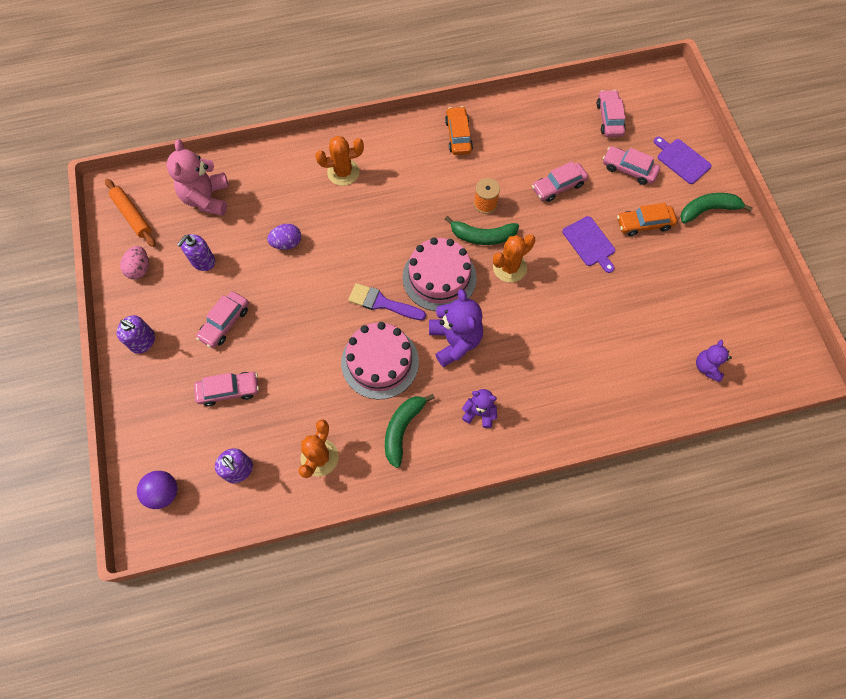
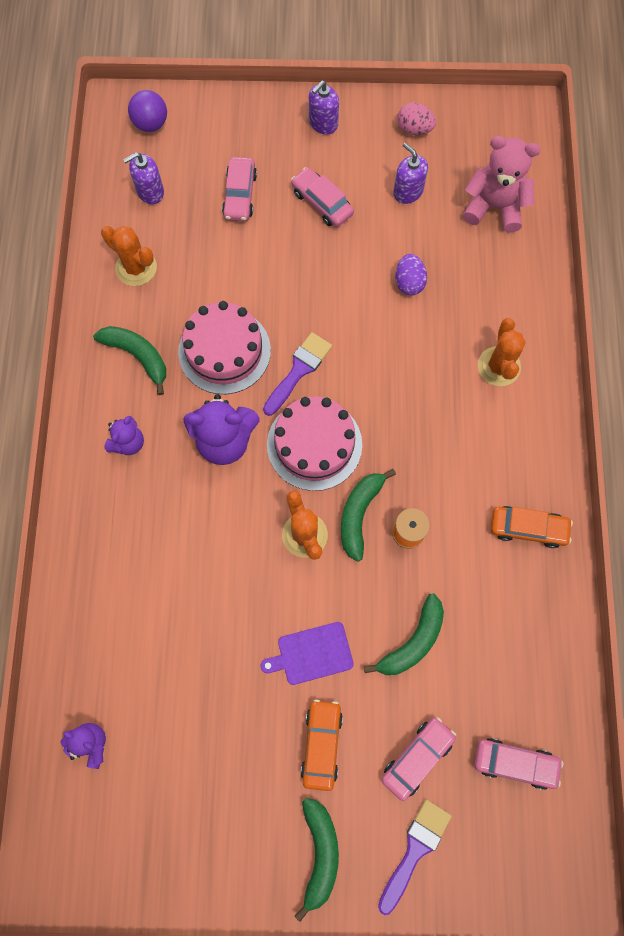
camera: 105 degrees right, 5 degrees up
orange rolling pin [105,179,156,247] -> none
pink car [532,161,588,202] -> green banana [364,594,444,675]
purple cutting board [654,137,712,184] -> purple brush [378,799,452,915]

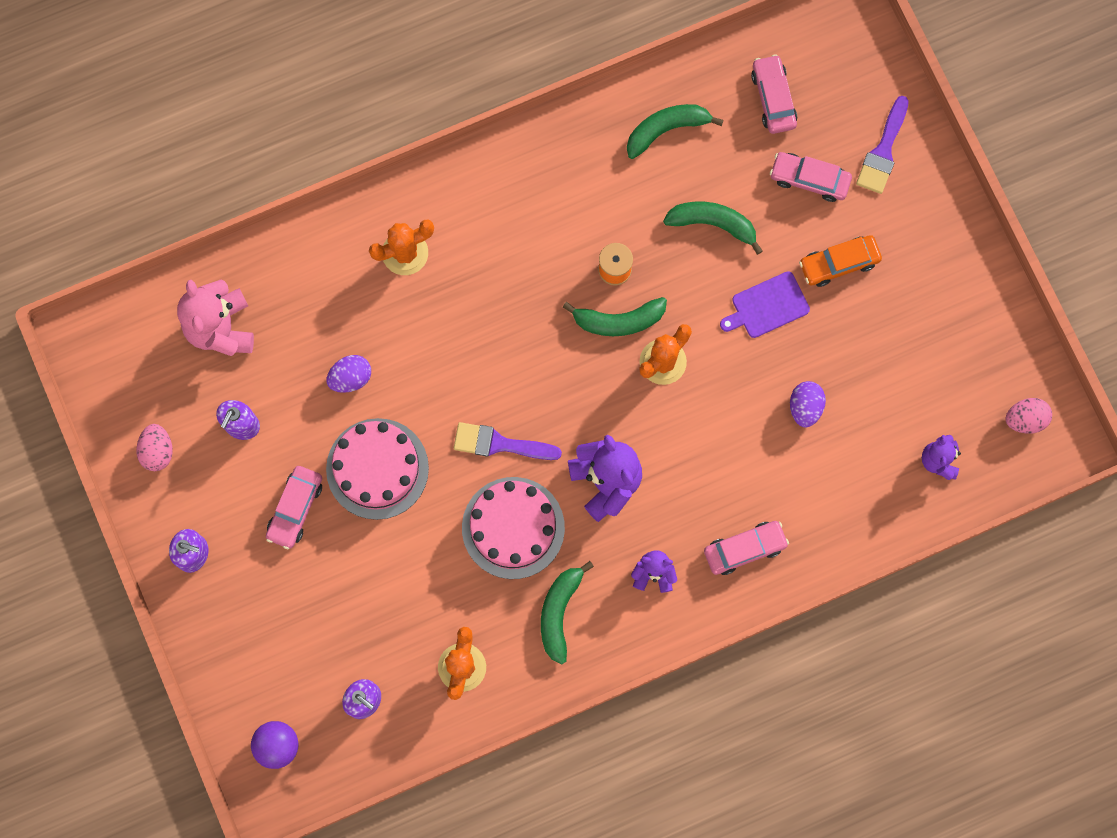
camera: 115 degrees left, 5 degrees up
pink car [222,157,257,221] -> pink car moved to [704,521,789,575]
purple cutting board [261,622,354,685] -> purple cutting board turned 105 degrees clockwise [720,271,810,338]
pink cake [267,396,362,491] -> pink cake moved to [326,418,429,520]
green banana [295,798,339,922] -> green banana moved to [627,104,723,159]
purple brush [378,799,452,915] -> purple brush turned 75 degrees counterclockwise [856,96,909,194]
orange car [491,506,573,548] -> none
none -> purple egg [790,381,826,428]
none -> pink egg [1005,398,1052,434]

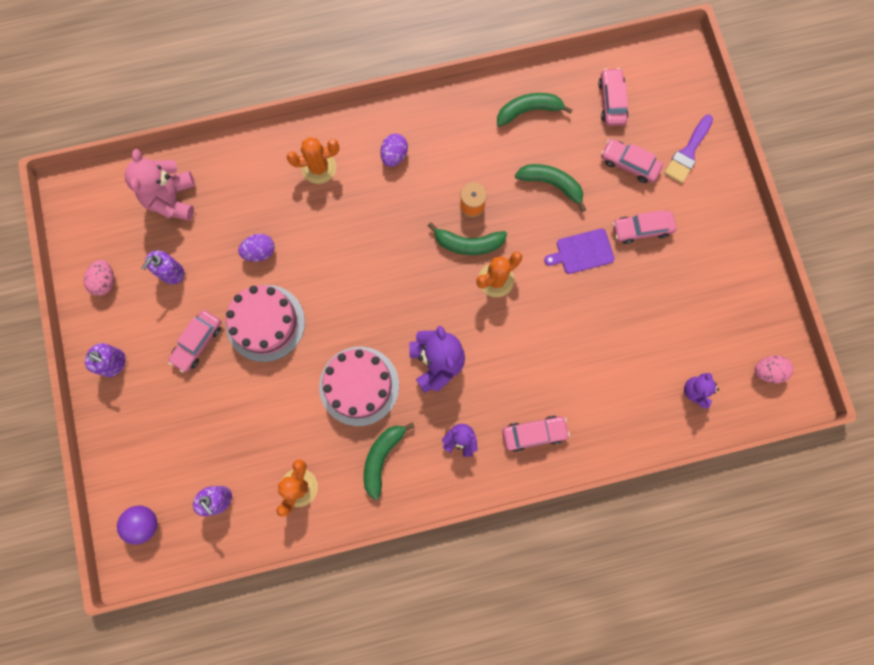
camera: 10 degrees right, 0 degrees up
purple brush [454,422,562,460] -> none
purple egg [790,381,826,428] -> purple egg moved to [381,133,408,167]
orange car [799,235,882,287] -> pink car [613,210,676,244]

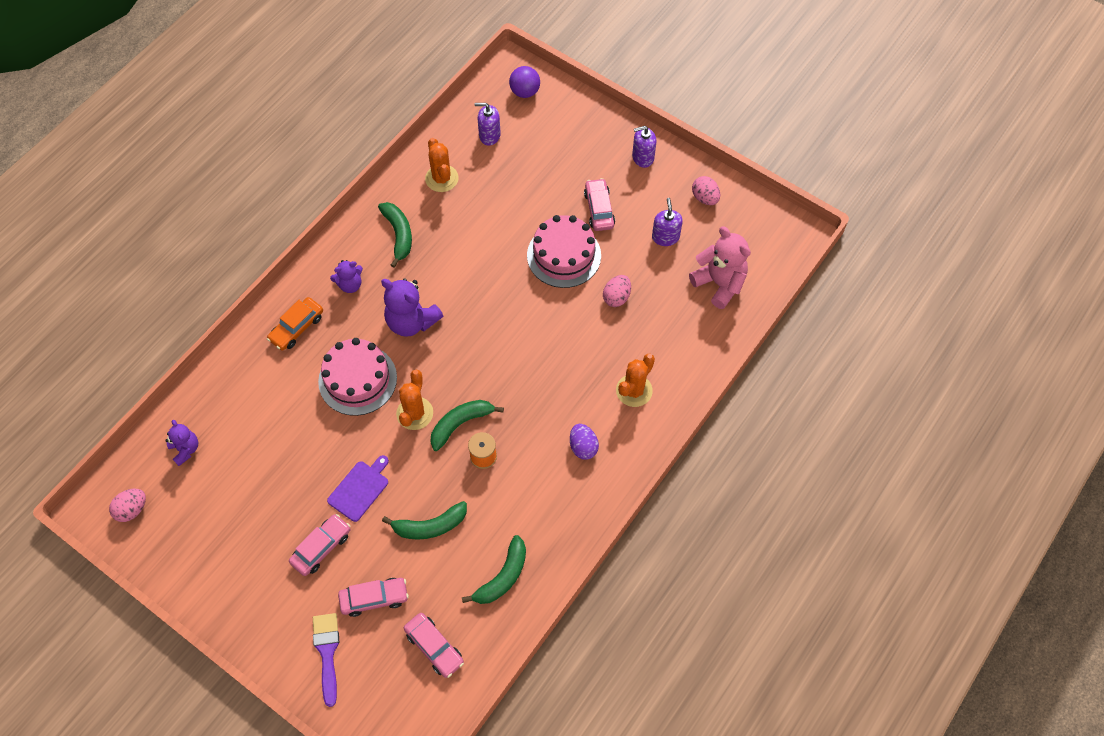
camera: 140 degrees right, 15 degrees down
purple egg [238,234,275,262] -> pink egg [603,275,631,307]
pink cake [319,347,399,426] -> pink cake moved to [318,338,397,416]
pink car [502,415,570,452] -> orange car [267,297,323,351]

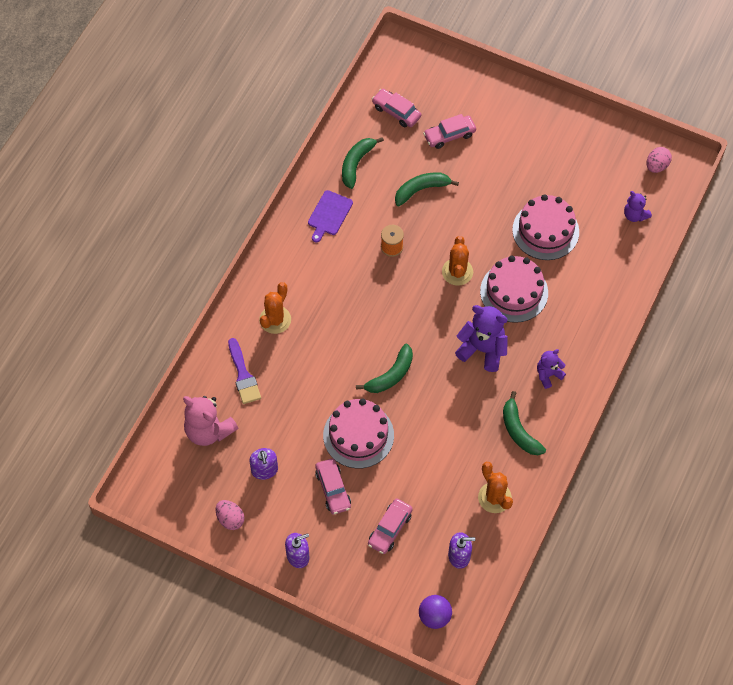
camera: 170 degrees right, 0 degrees up
orange car [267,297,323,351] -> none
pink car [289,514,350,576] -> pink car moved to [368,499,413,554]
purple brush [313,613,339,707] -> purple brush moved to [228,338,261,404]
purple cutting board [327,455,389,522] -> purple cutting board moved to [308,190,353,242]
green banana [430,400,504,451] -> green banana moved to [356,344,413,393]
purple egg [570,424,599,460] -> none
pink egg [603,275,631,307] -> none
none -> pink cake [512,194,579,260]

